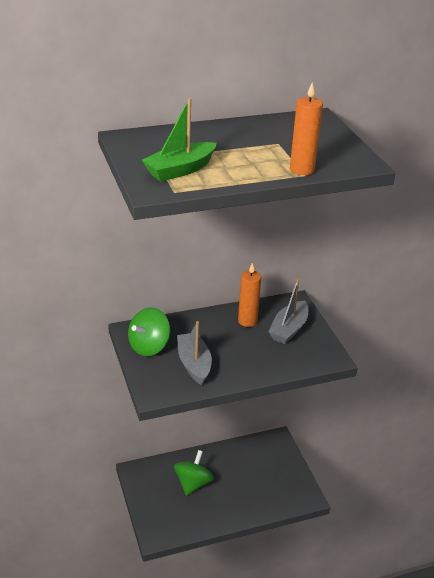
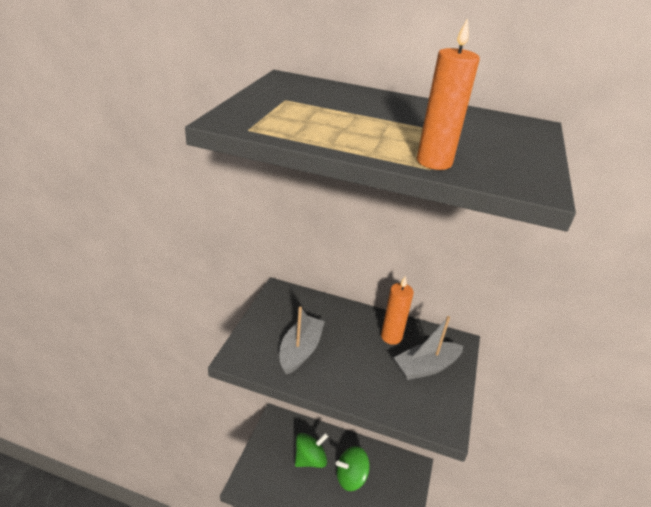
camera: 35 degrees right, 0 degrees up
green spinning top [128,307,170,356] -> green spinning top moved to [336,446,370,491]
green boat [142,98,217,181] -> none

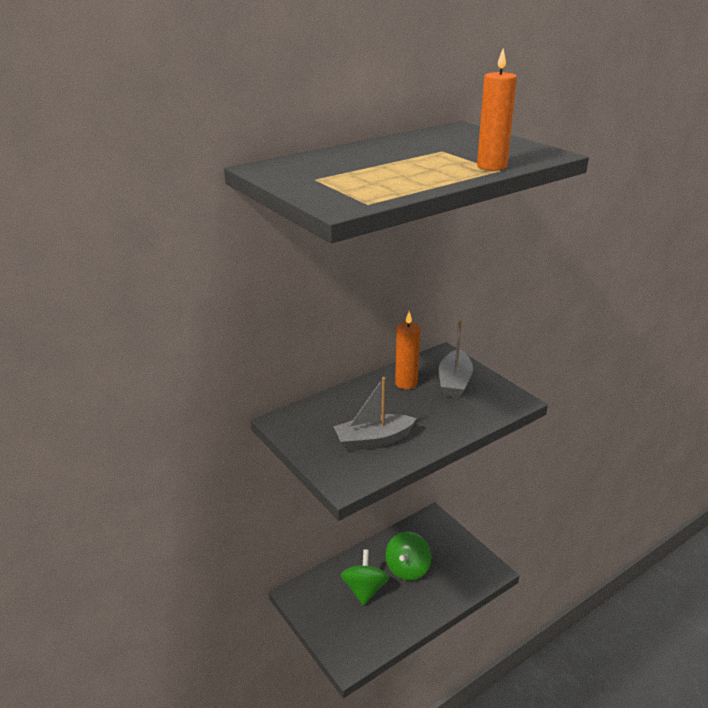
camera: 50 degrees left, 5 degrees down
grey boat [279,306,325,375] -> grey boat turned 75 degrees counterclockwise [333,377,417,451]

